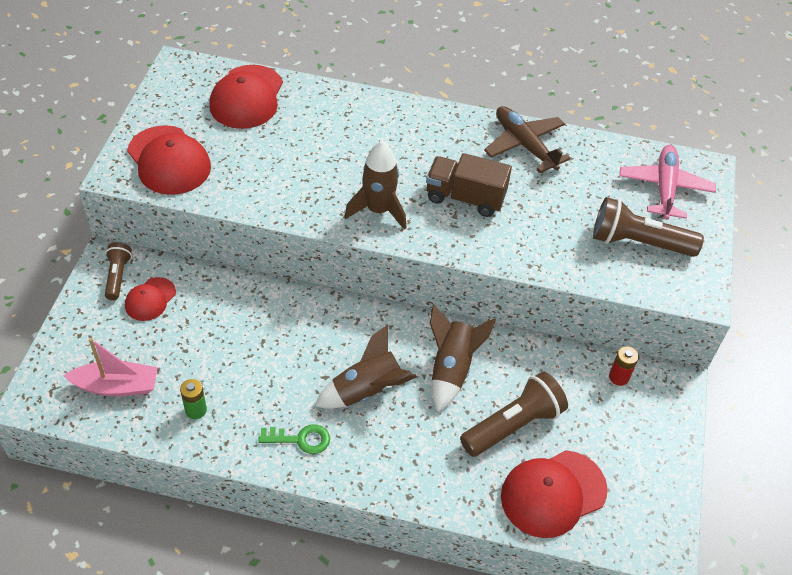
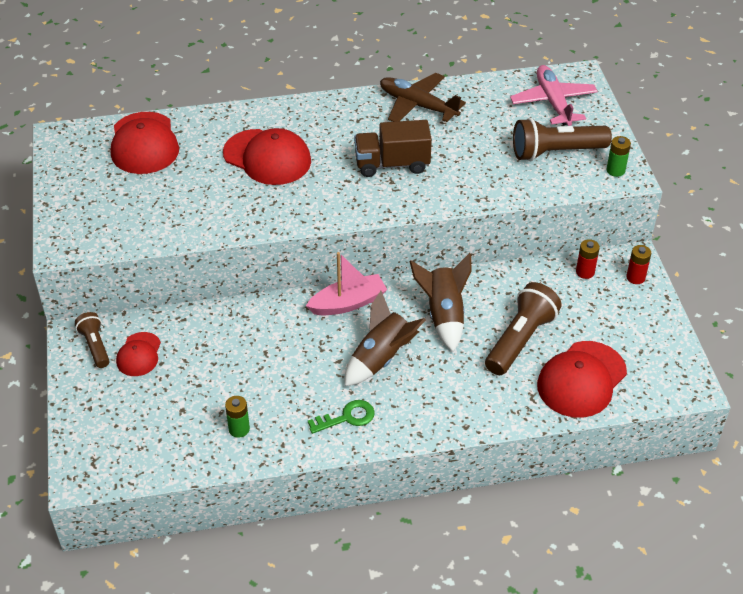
camera: 20 degrees left, 5 degrees down
pink boat [63,338,158,396] -> pink boat moved to [306,252,387,315]
red cap [127,125,211,195] -> red cap moved to [223,128,311,185]
brown rocket [344,141,406,230] -> none
none -> green battery [606,136,631,177]
none -> red battery [626,245,651,284]

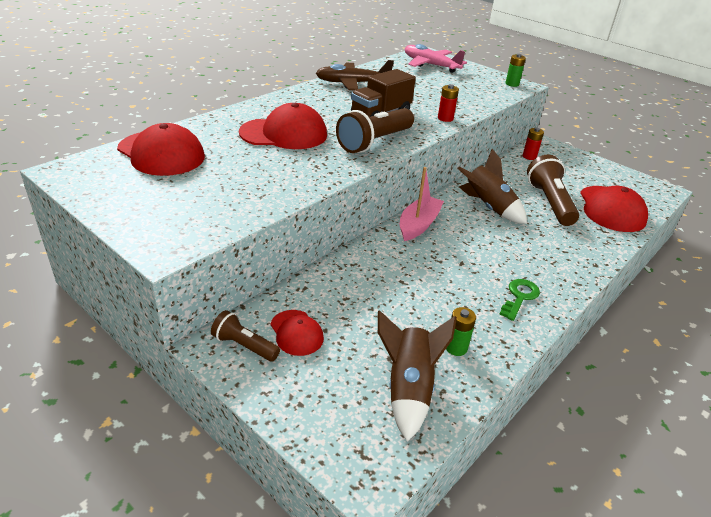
camera: 40 degrees left, 10 degrees down
brown rocket [344,291,426,386] -> brown rocket moved to [378,310,457,442]
brown flashlight [513,118,612,161] -> brown flashlight moved to [336,108,414,153]
red battery [626,245,651,284] -> red battery moved to [438,84,459,122]

